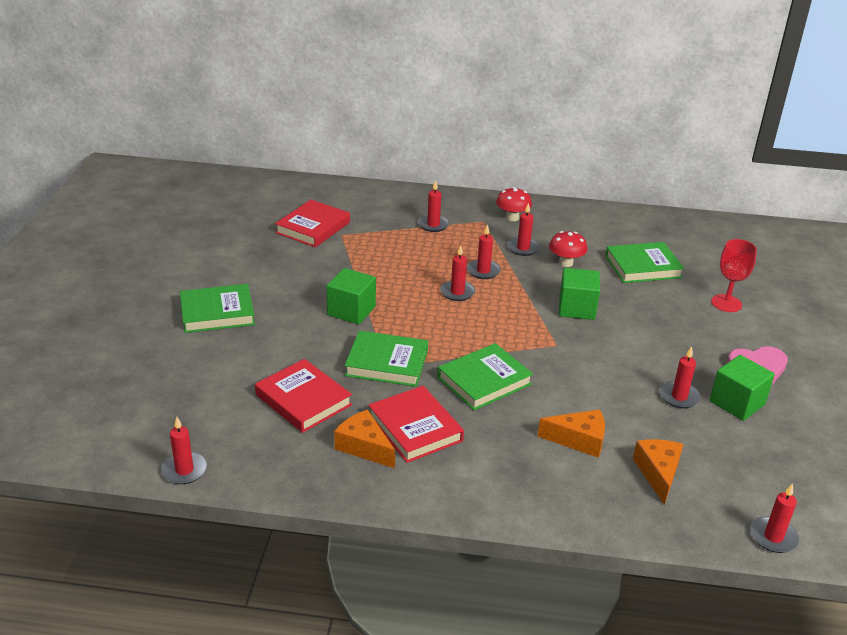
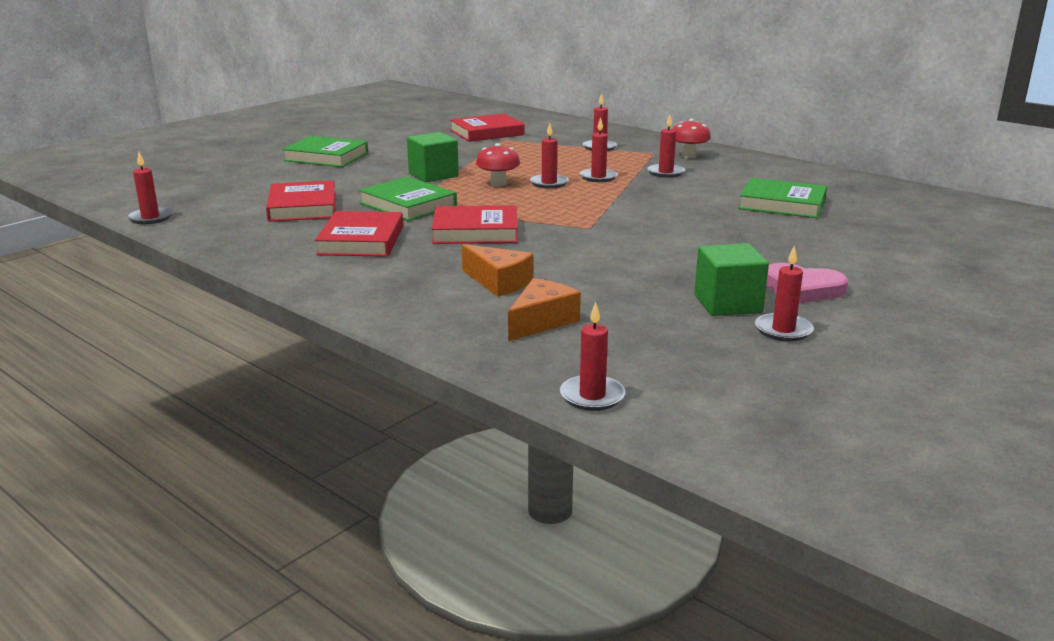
camera: 35 degrees right, 10 degrees down
orange cheese [334,410,395,468] -> none
green book [437,343,533,410] -> red book [432,205,518,244]
red mushroom [549,231,587,267] -> red mushroom moved to [476,143,520,186]
green cube [559,268,600,320] -> none
red candle [660,346,701,408] -> red candle moved to [755,245,814,341]
red goblet [711,239,757,312] -> none

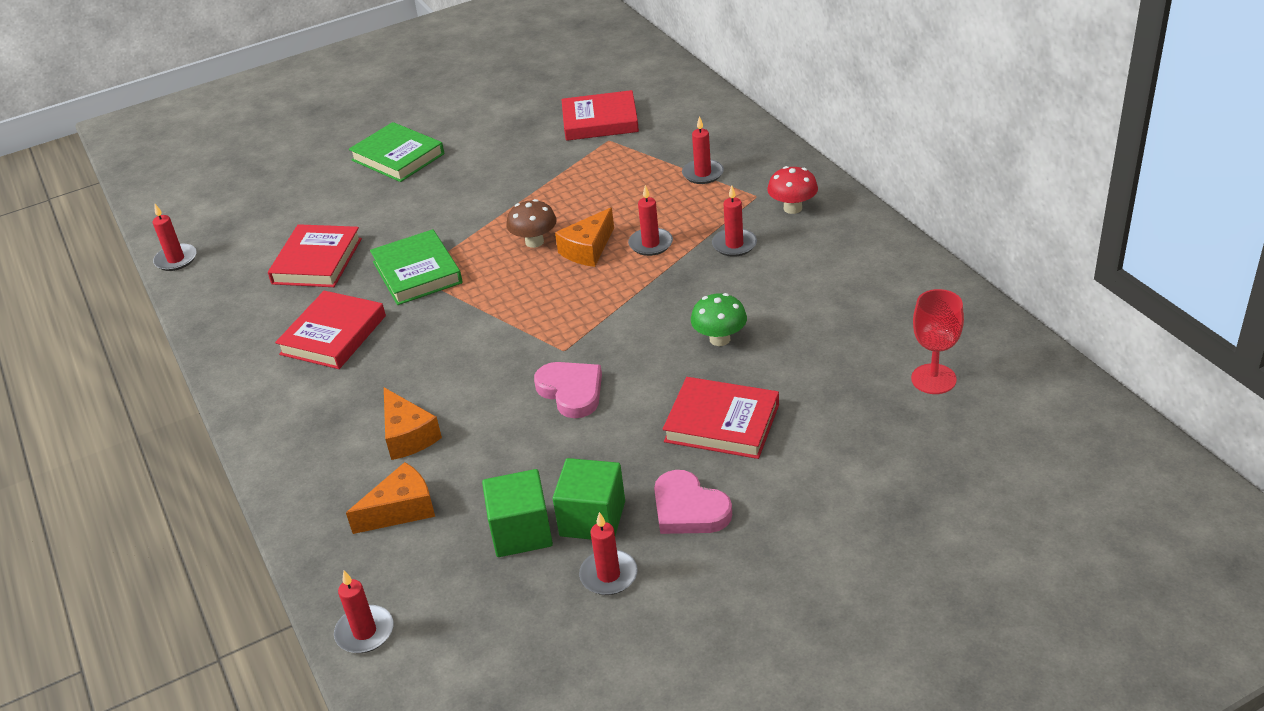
camera: 25 degrees right, 15 degrees up
green cube [407,132,459,182] -> green cube moved to [482,469,553,557]
red book [432,205,518,244] -> red book moved to [663,377,779,459]
red mushroom [476,143,520,186] -> brown mushroom [506,199,557,248]
red candle [530,123,569,189] -> orange cheese [555,207,614,267]
green book [738,178,827,218] -> none
none -> pink heart [534,362,602,418]
none -> green mushroom [691,293,747,346]
none -> red goblet [911,289,964,394]

